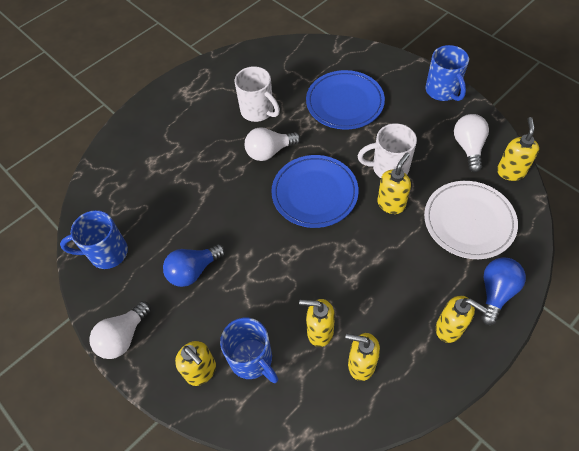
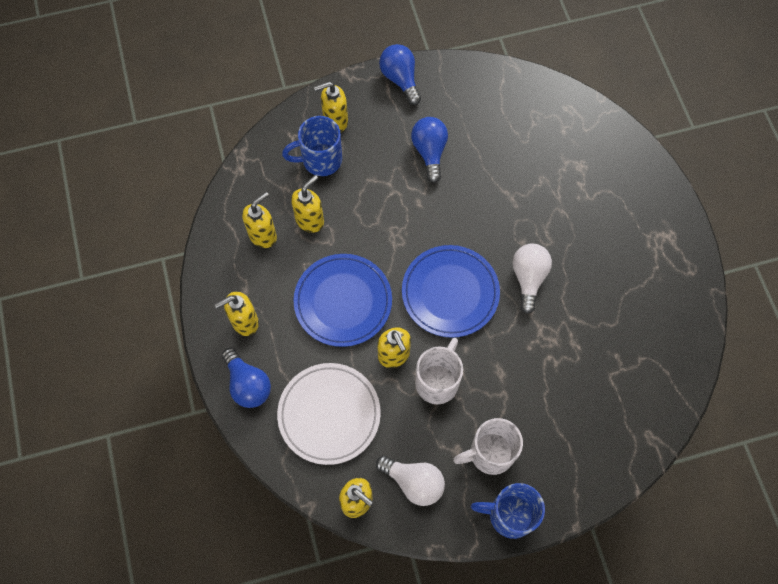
camera: 115 degrees right, 10 degrees up
blue mug [60,210,128,269] -> none
white light bulb [89,301,151,359] -> blue light bulb [379,44,421,105]
white mug [235,66,280,122] -> white mug moved to [453,418,523,475]
blue plate [306,70,385,130] -> blue plate moved to [293,254,392,347]

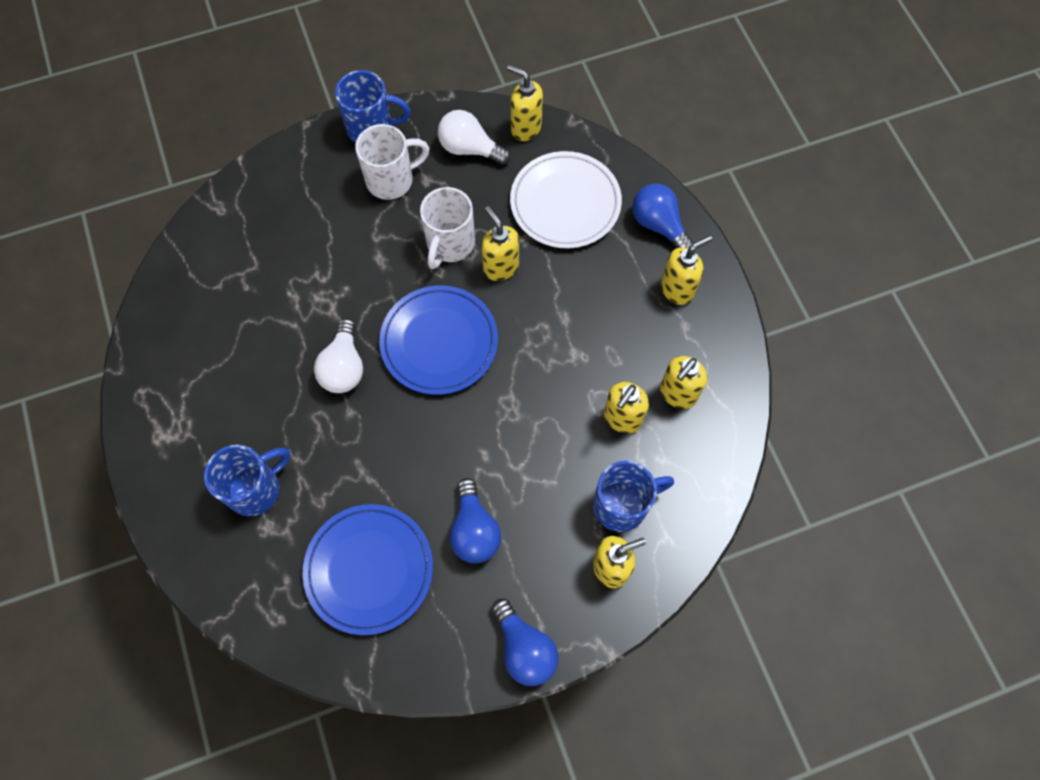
camera: 175 degrees right, 0 degrees up
blue plate [293,254,392,347] -> blue plate moved to [302,504,433,635]
none -> blue mug [204,445,291,516]

